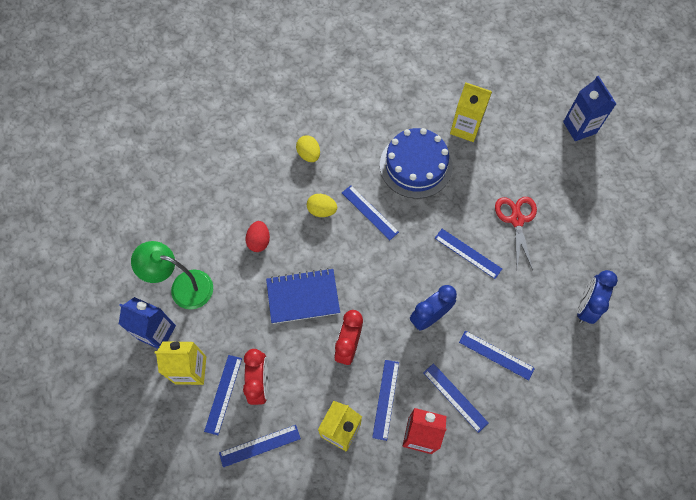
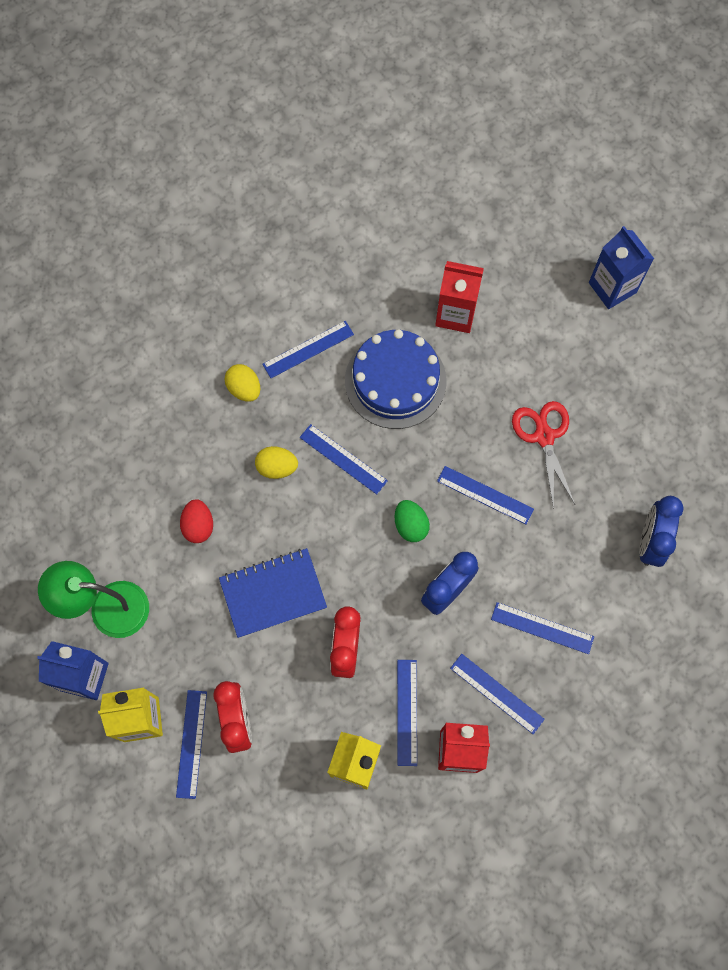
camera: 10 degrees left, 5 degrees up
blue ruler [219,425,301,467] -> blue ruler moved to [262,321,354,378]
yellow carton [450,82,492,142] -> red carton [435,261,484,333]
none -> green egg [395,500,430,542]

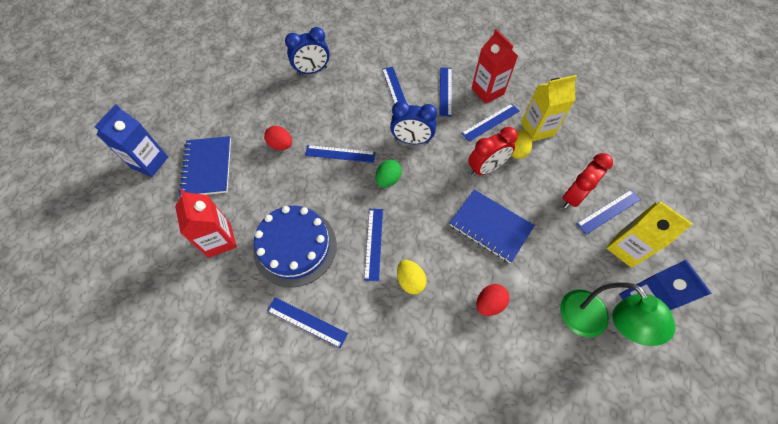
camera: 125 degrees left, 10 degrees down
yellow egg [225,364,260,402] -> yellow egg moved to [511,130,532,159]
blue ruler [437,466,534,525] -> blue ruler turned 75 degrees counterclockwise [305,145,375,163]
red scissors [512,401,575,509] -> red egg [264,126,292,150]
none -> blue notebook [178,136,231,196]

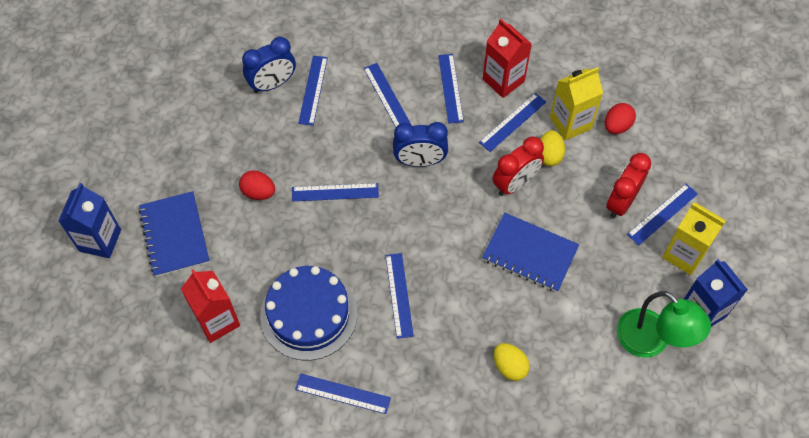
camera: 10 degrees left, 0 degrees up
green egg [376,160,402,187] -> none
yellow egg [397,260,427,294] -> yellow egg moved to [494,343,530,381]
red egg [476,284,510,316] -> red egg moved to [605,103,636,134]
none -> blue ruler [298,56,328,126]

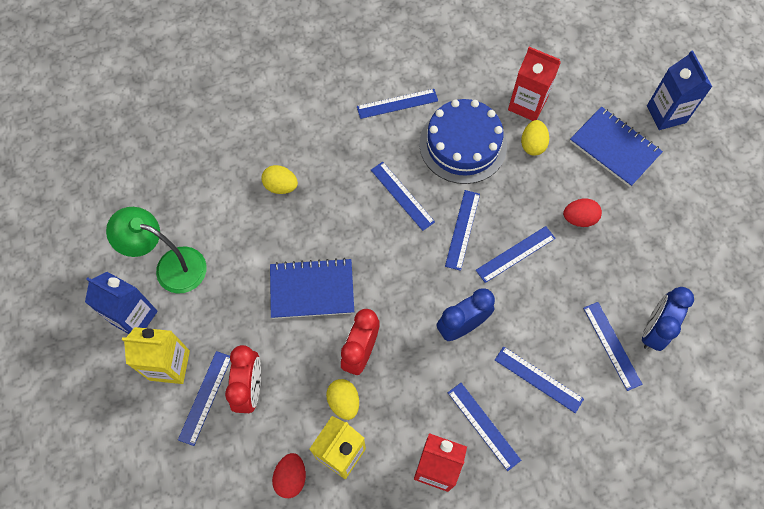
camera: 150 degrees right, 5 degrees up
blue ruler [479,93,546,152] -> blue ruler moved to [445,190,480,271]
none -> yellow egg [521,120,549,156]

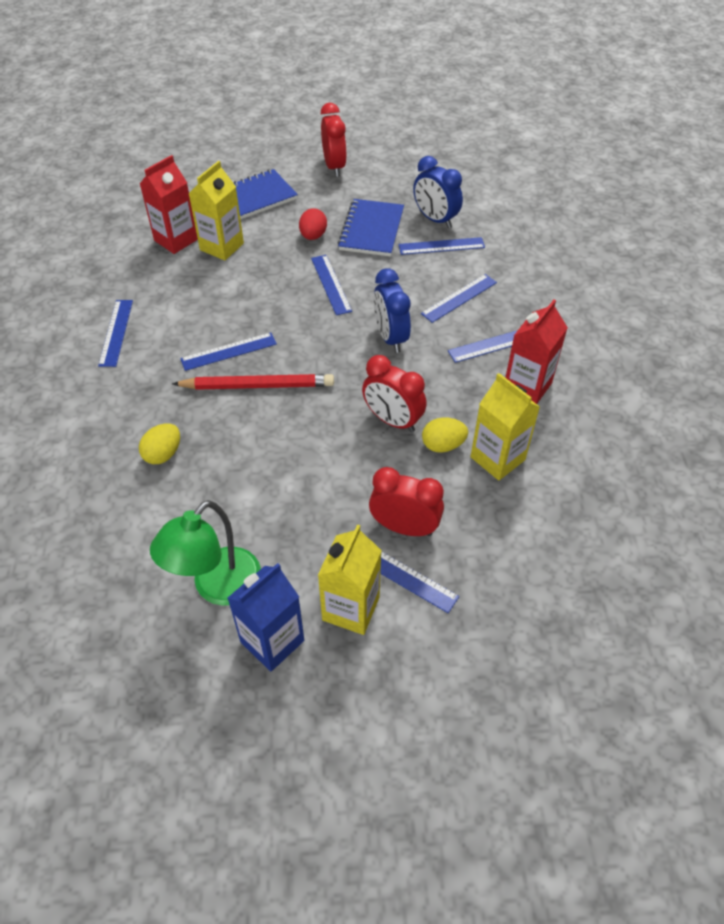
camera: 75 degrees left, 15 degrees down
blue notebook [270,258,354,319] -> blue notebook moved to [338,199,404,256]
red egg [272,453,306,498] -> none
blue cake [419,99,507,184] -> none
blue ruler [445,190,480,271] -> none
yellow egg [521,120,549,156] -> yellow carton [188,161,244,261]
blue carton [647,50,712,130] -> none
none -> red pencil [172,374,334,390]
none -> red clock [321,103,347,177]

